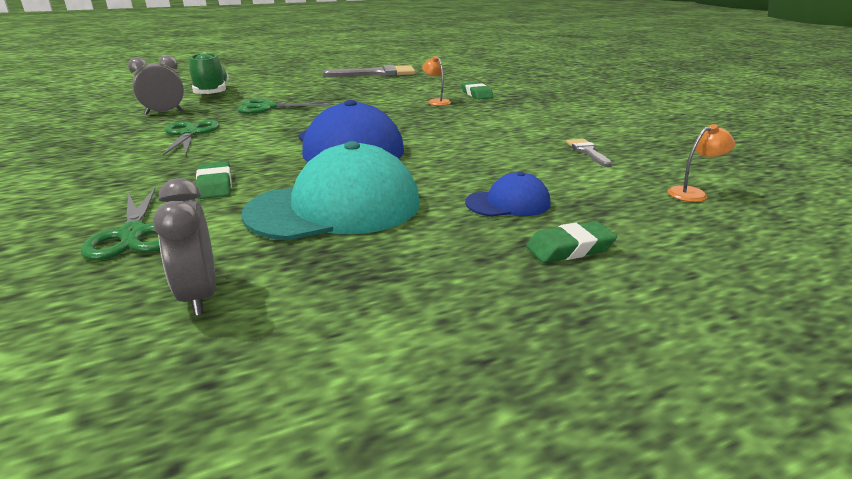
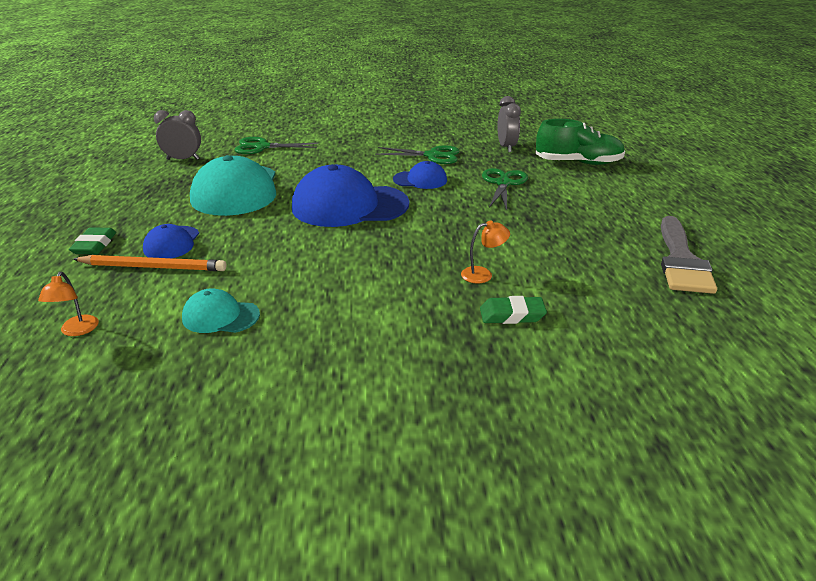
camera: 110 degrees right, 5 degrees up
green eraser [196,161,232,199] -> none
grey brush [566,139,612,167] -> turquoise cap [182,288,260,333]
none -> orange pencil [73,255,226,271]
none -> blue cap [393,161,447,189]

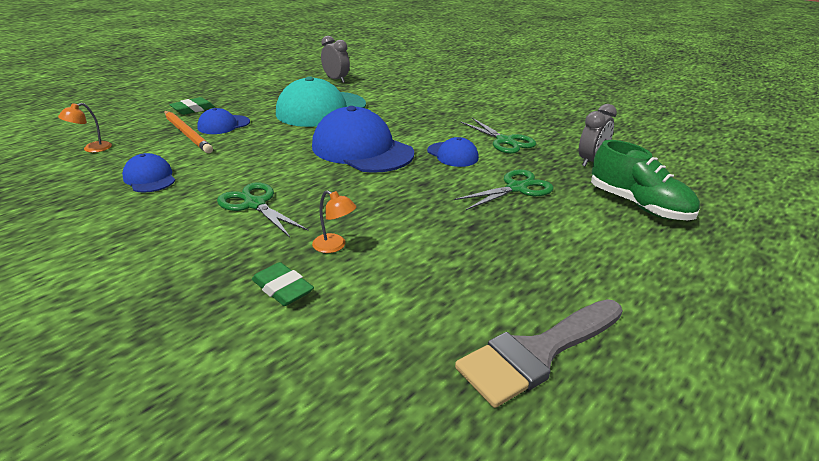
camera: 45 degrees right, 0 degrees up
turquoise cap [182,288,260,333] -> blue cap [122,153,175,193]
green scissors [235,137,318,154] -> green scissors moved to [217,182,308,237]

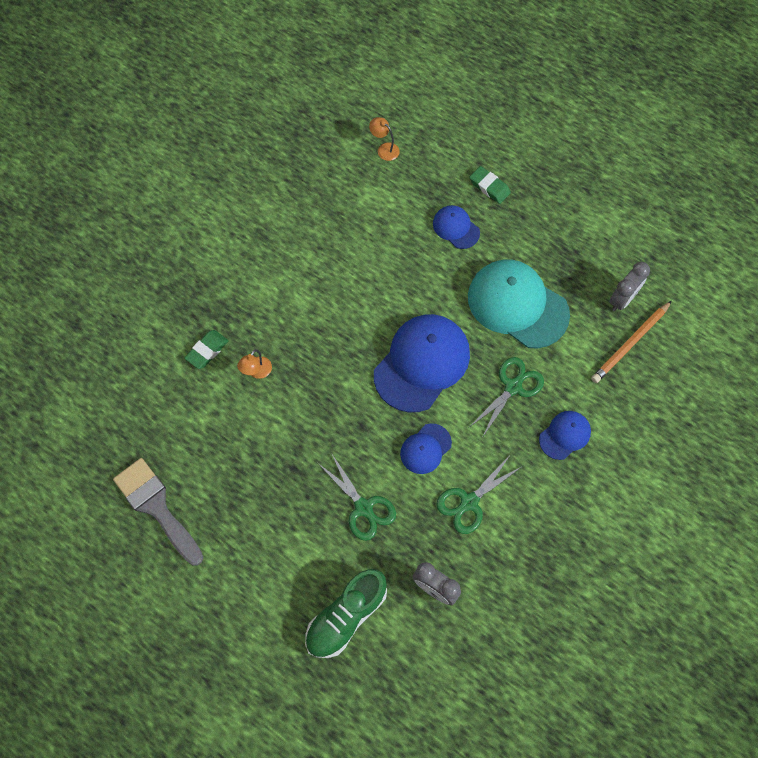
camera: 85 degrees right, 35 degrees up
blue cap [122,153,175,193] -> blue cap moved to [539,411,591,460]
orange pencil [164,111,213,153] -> orange pencil moved to [591,301,672,383]
green scissors [217,182,308,237] -> green scissors moved to [469,357,544,436]

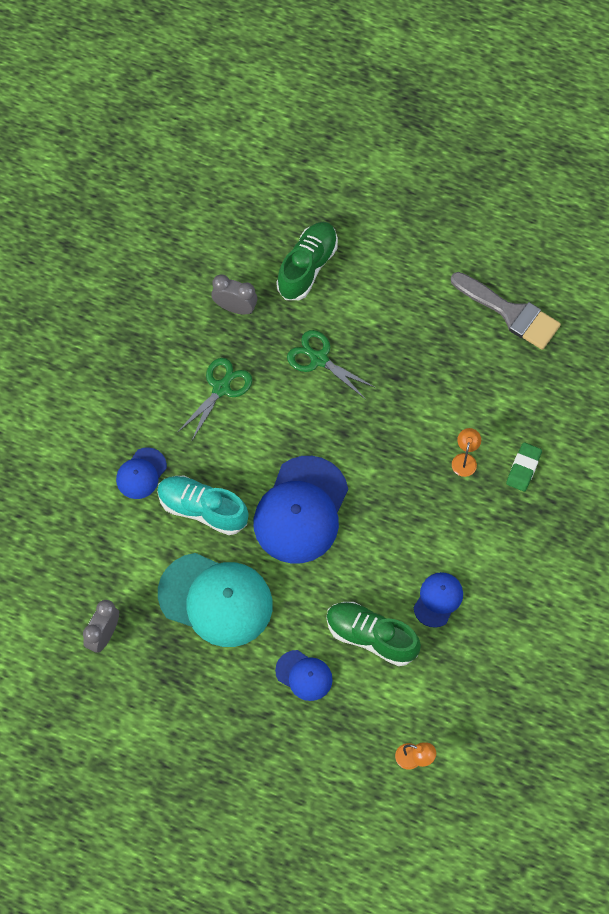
camera: 165 degrees right, 0 degrees up
blue cap [400,423,452,474] -> blue cap moved to [413,572,463,628]
green scissors [469,357,544,436] -> turquoise shoe [157,476,249,535]
green eraser [470,166,511,204] -> none
orange pencil [591,301,672,383] -> none
none -> green shoe [326,602,421,666]

